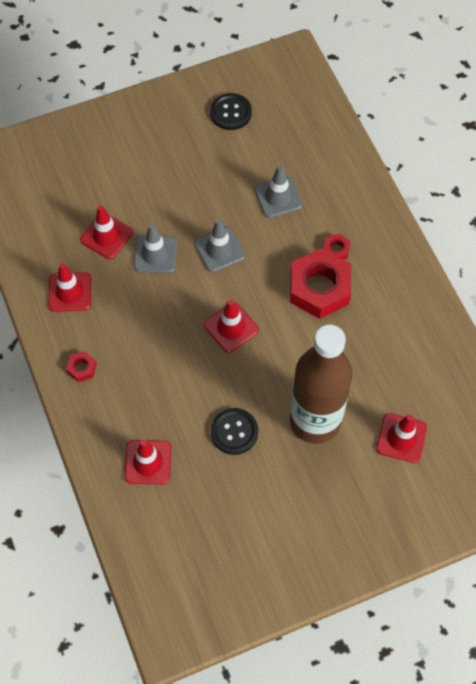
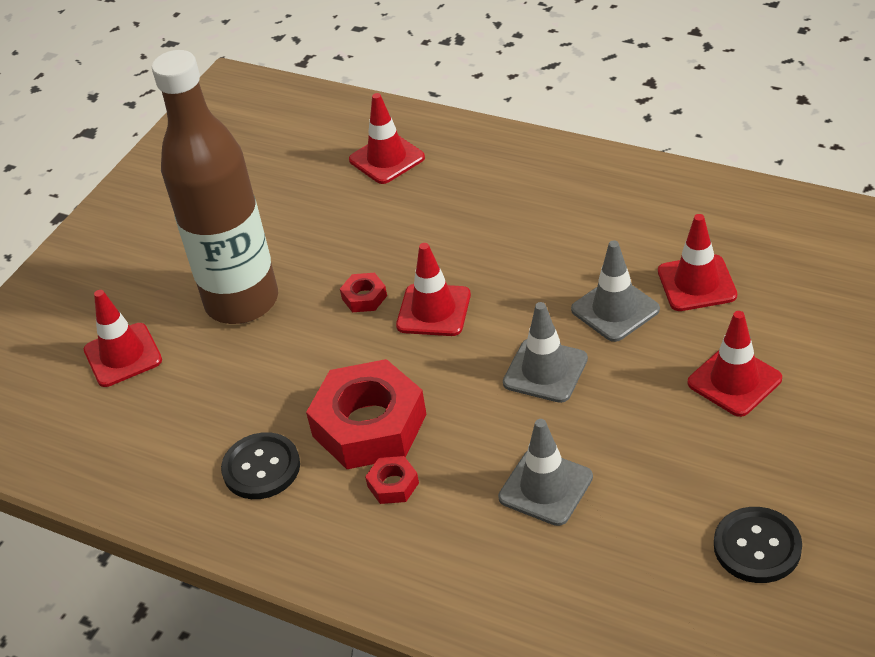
camera: 145 degrees right, 20 degrees down
red traffic cone [49,263,91,312] -> red traffic cone moved to [688,311,782,417]
red nut [66,351,97,382] -> red nut moved to [340,273,387,312]
black button [211,408,258,455] -> black button moved to [221,432,300,499]

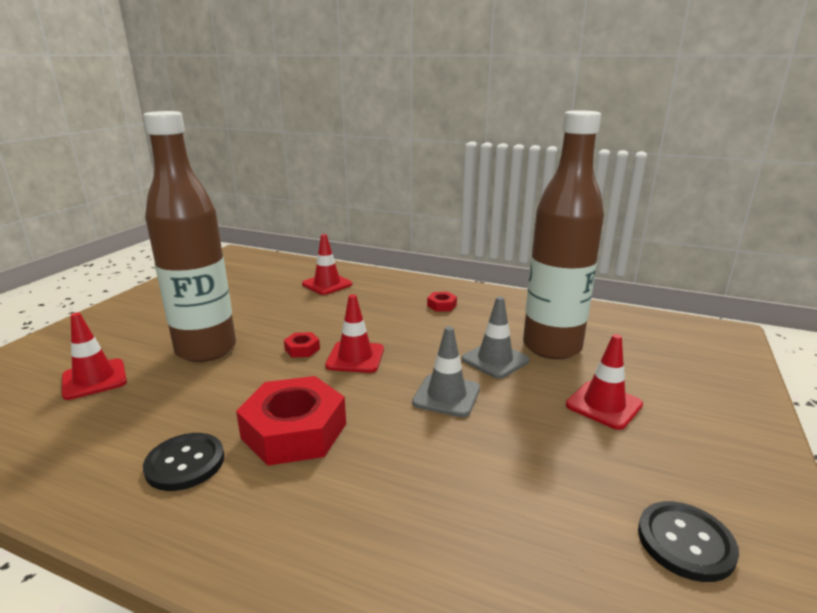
camera: 10 degrees left, 20 degrees down
red nut [365,456,419,504] -> red nut moved to [427,292,457,312]
grey traffic cone [498,419,593,526] -> none
red traffic cone [658,214,737,311] -> brown bottle [523,110,604,359]

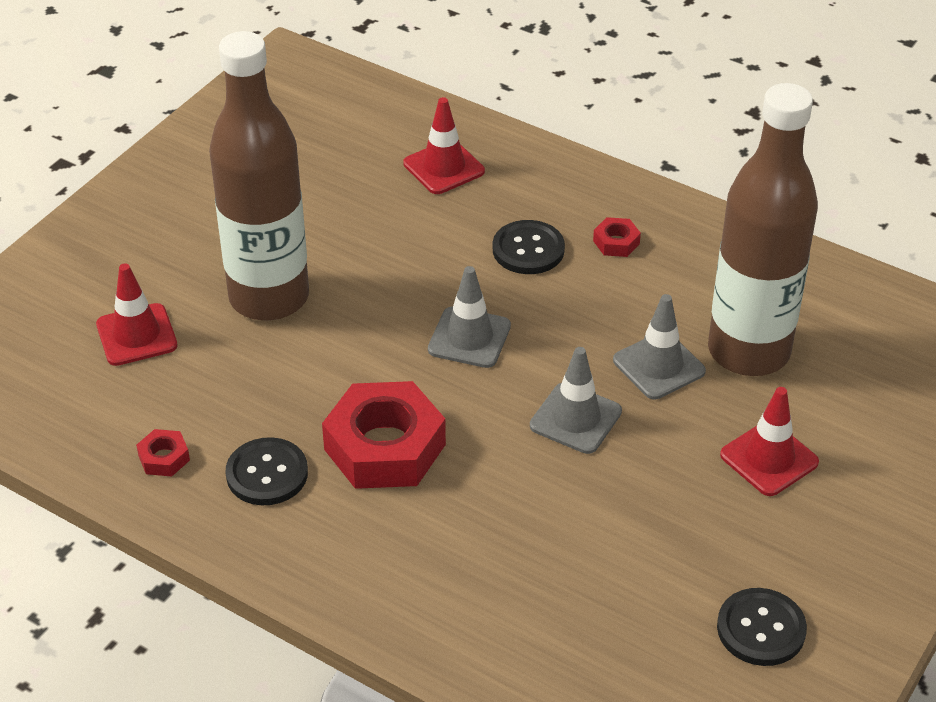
camera: 10 degrees right, 20 degrees up
red nut [284,332,320,357] -> red nut moved to [136,429,190,477]
red traffic cone [325,294,384,373] -> grey traffic cone [428,266,511,368]
none -> black button [493,220,565,274]

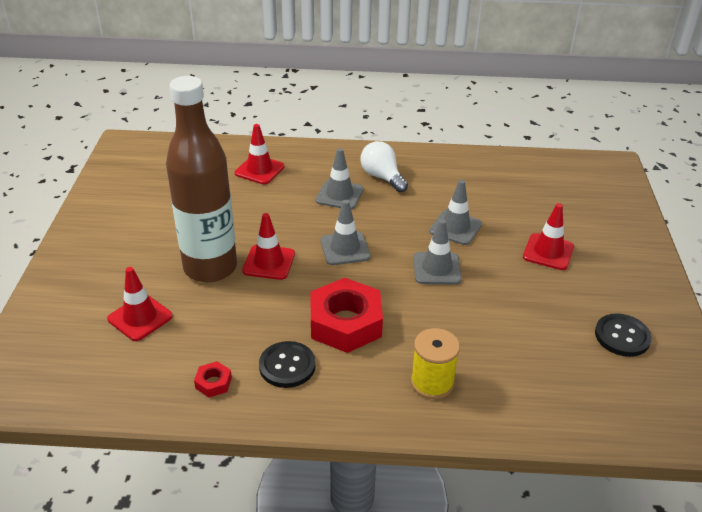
camera: 30 degrees left, 5 degrees down
black button [493,220,565,274] -> grey traffic cone [315,148,364,210]
red nut [593,217,641,257] -> white light bulb [361,141,408,192]
brown bottle [708,83,818,376] -> none
none -> red traffic cone [242,213,295,280]
none -> yellow spool [411,328,460,399]

